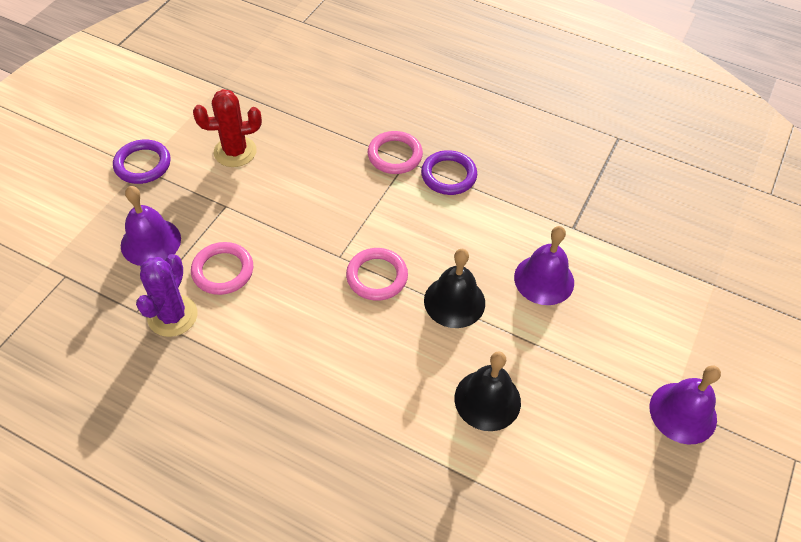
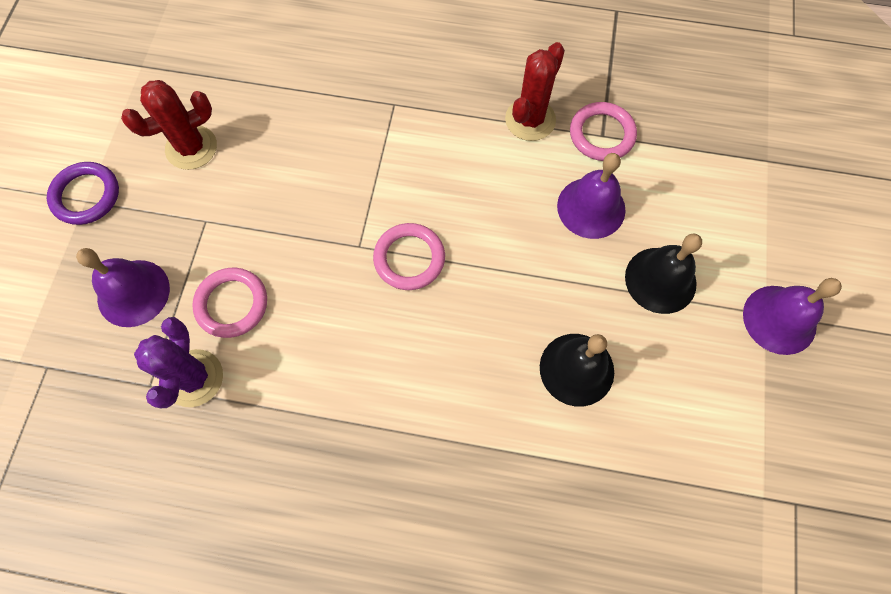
camera: 15 degrees left, 15 degrees up
pink ring [368,131,423,174] -> pink ring moved to [570,102,637,161]
purple ring [421,150,477,195] -> none
black bell [424,249,485,328] -> black bell moved to [625,234,702,314]
none -> red cactus [505,42,565,141]

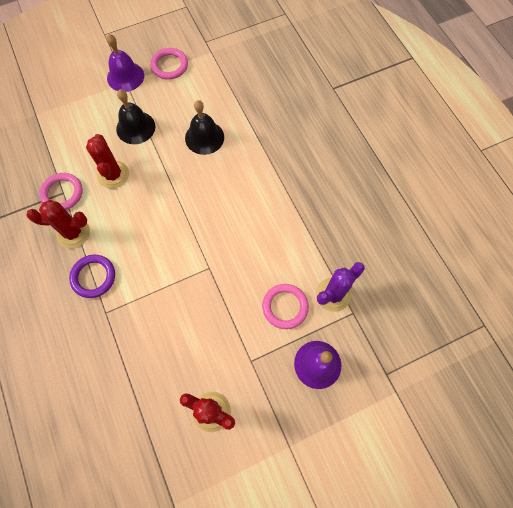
camera: 125 degrees left, 0 degrees up
purple ring [47,162,119,225] -> purple ring moved to [69,255,115,298]
pink ring [373,223,445,290] -> pink ring moved to [150,48,188,80]
purple bell [557,153,626,239] -> red cactus [86,134,129,189]

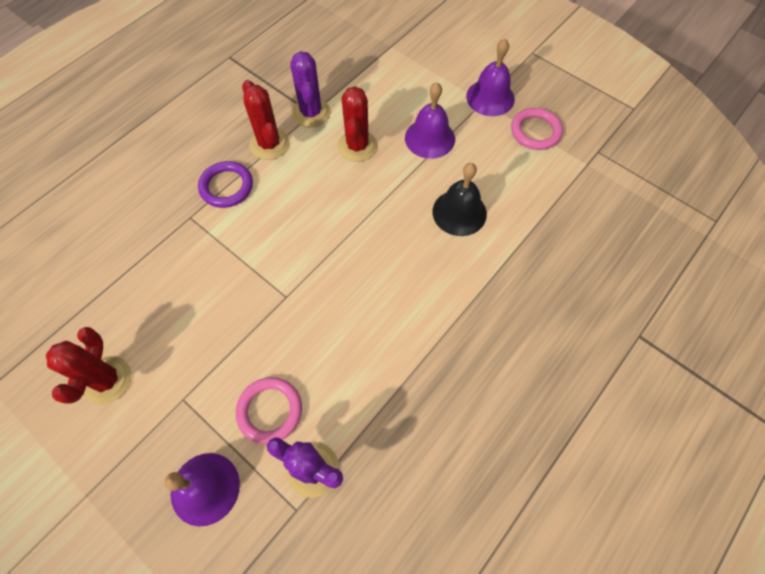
camera: 65 degrees right, 5 degrees down
pink ring [39,173,83,210] -> purple cactus [290,51,330,128]
red cactus [86,134,129,189] -> red cactus turned 45 degrees counterclockwise [338,86,378,162]
black bell [116,89,155,144] -> purple bell [405,82,455,159]

